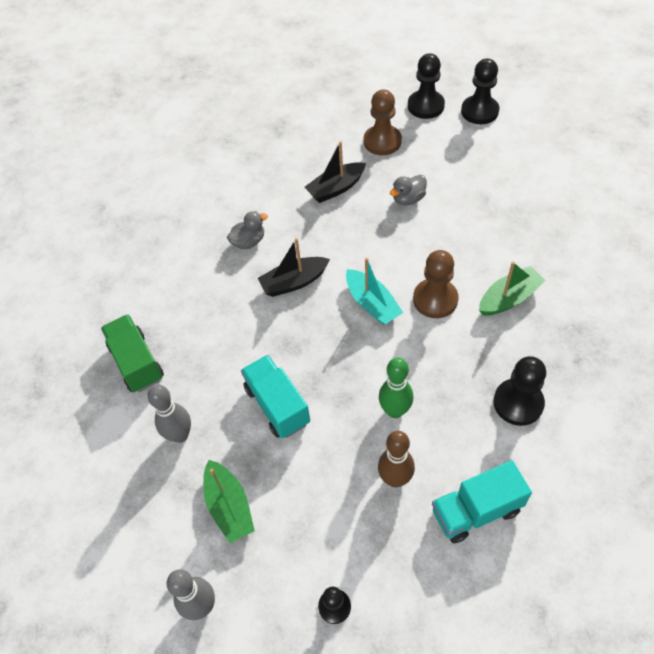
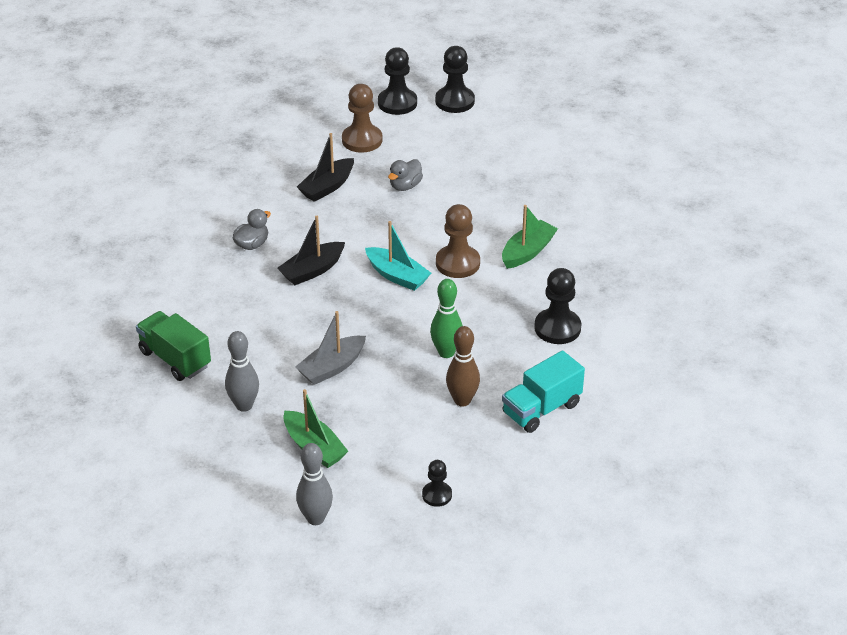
camera: 20 degrees left, 15 degrees down
turquoise truck [241,355,310,438] -> grey boat [295,311,366,385]

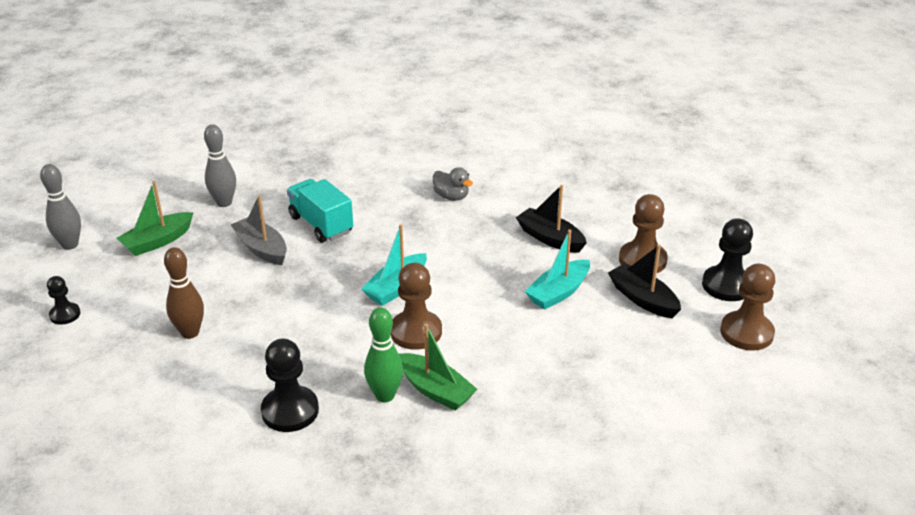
camera: 90 degrees right, 5 degrees down
green truck [136,311,211,381] -> none
black boat [277,216,345,285] -> black boat moved to [608,244,681,318]
grey duck [388,159,423,191] -> turquoise boat [525,229,590,310]
green bowling pin [430,279,463,358] -> green bowling pin moved to [364,307,403,402]
black pawn [435,46,475,113] -> brown pawn [720,264,775,351]
turquoise truck [502,350,585,433] -> turquoise truck moved to [287,179,353,242]

